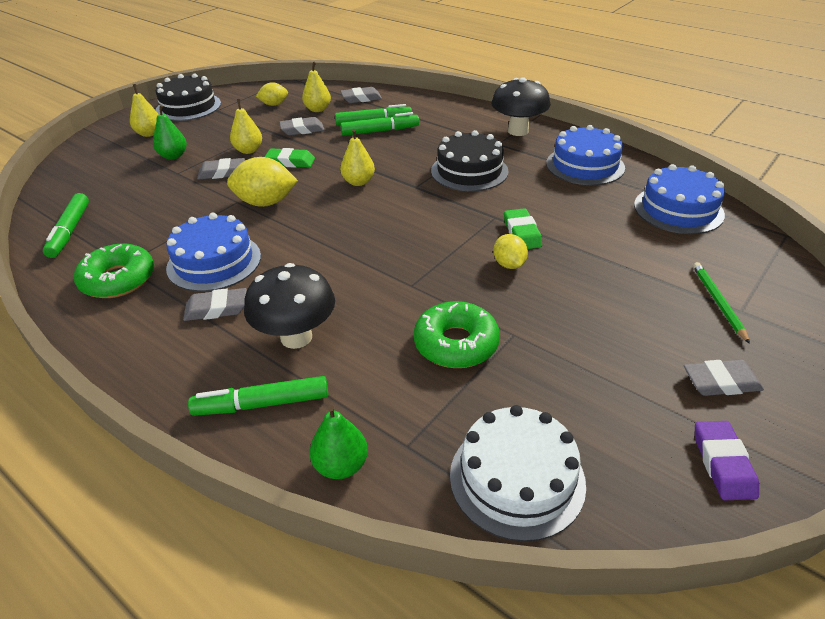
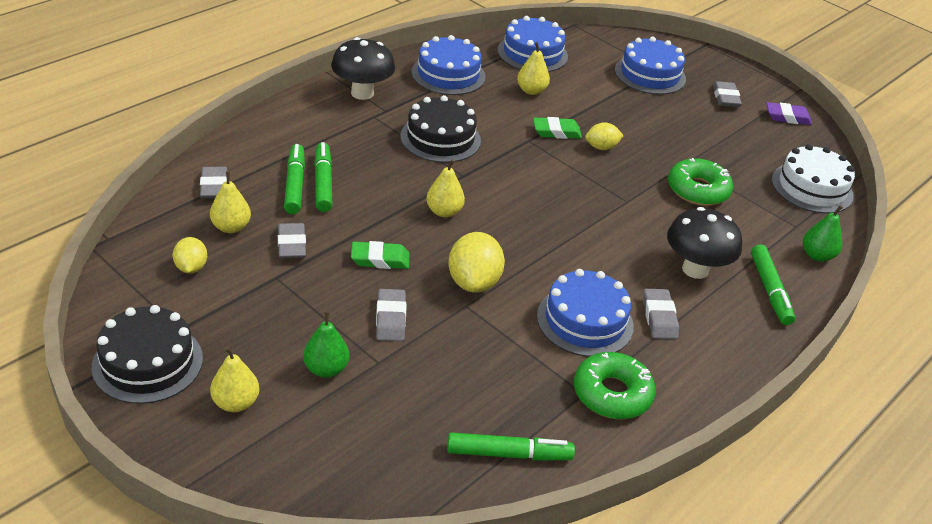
camera: 90 degrees left, 0 degrees up
yellow pear [230,99,262,154] -> yellow pear moved to [517,42,550,95]
green eraser [265,148,315,168] -> green eraser turned 75 degrees clockwise [351,241,409,269]
green pencil [693,262,750,344] -> blue cake [615,37,686,95]

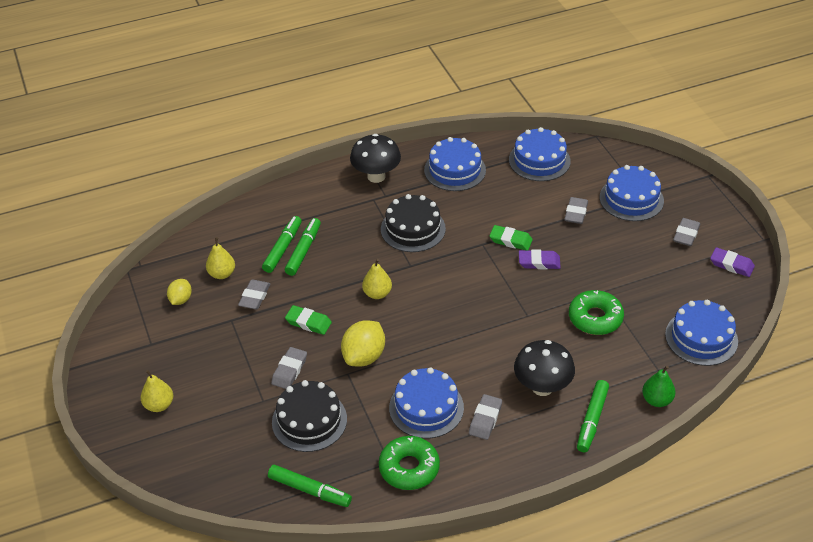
camera: 30 degrees right, 5 degrees up
black cake [92,305,203,404] -> black cake moved to [272,380,347,452]
grey eraser [200,167,228,199] -> grey eraser moved to [564,197,588,224]
green pear [303,311,349,378] -> none
yellow pear [517,42,550,95] -> none
yellow lemon [585,122,624,150] -> purple eraser [519,249,561,269]
white cake [772,144,855,214] -> blue cake [665,300,738,366]

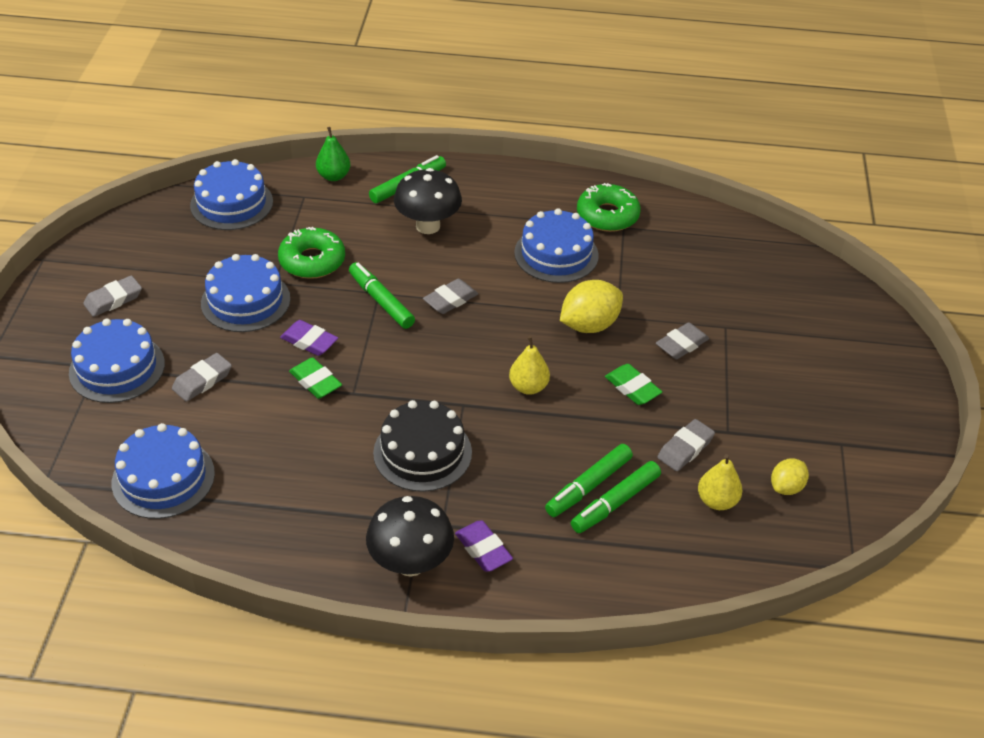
camera: 155 degrees left, 0 degrees up
yellow pear [141,370,173,412] -> none
green marker [268,465,352,507] -> green marker moved to [349,262,415,329]
black cake [272,380,347,452] -> none
blue cake [424,137,486,191] -> blue cake moved to [201,254,290,332]
grey eraser [469,394,502,440] -> grey eraser moved to [423,279,478,314]
purple eraser [710,247,755,277] -> purple eraser moved to [455,520,513,572]

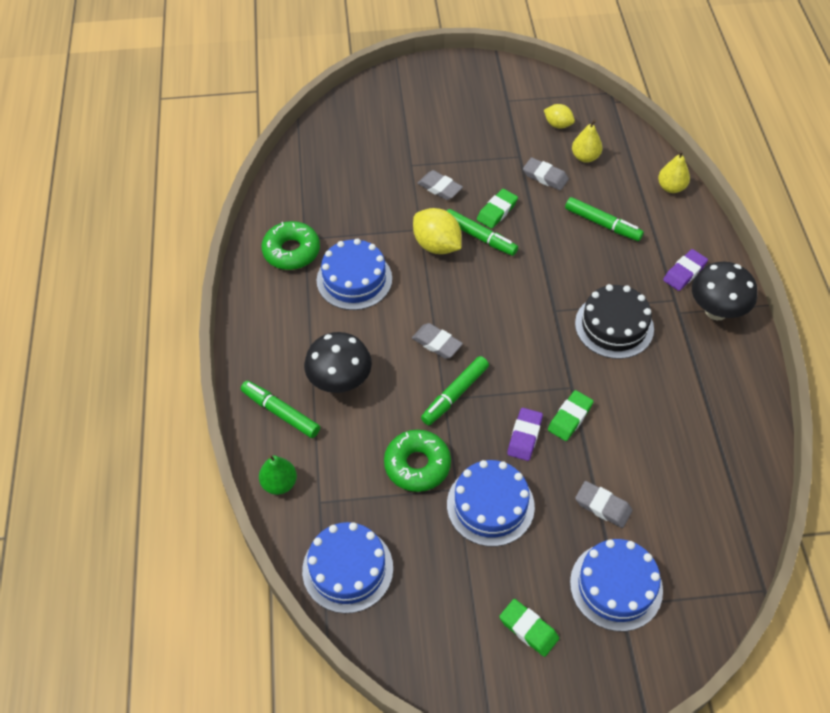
camera: 100 degrees left, 10 degrees up
grey eraser [83,276,142,317] -> green eraser [499,599,559,657]
blue cake [112,423,215,519] -> none
yellow pear [509,336,550,395] -> yellow pear moved to [658,151,690,193]
green marker [571,461,661,533] -> green marker moved to [447,209,518,256]

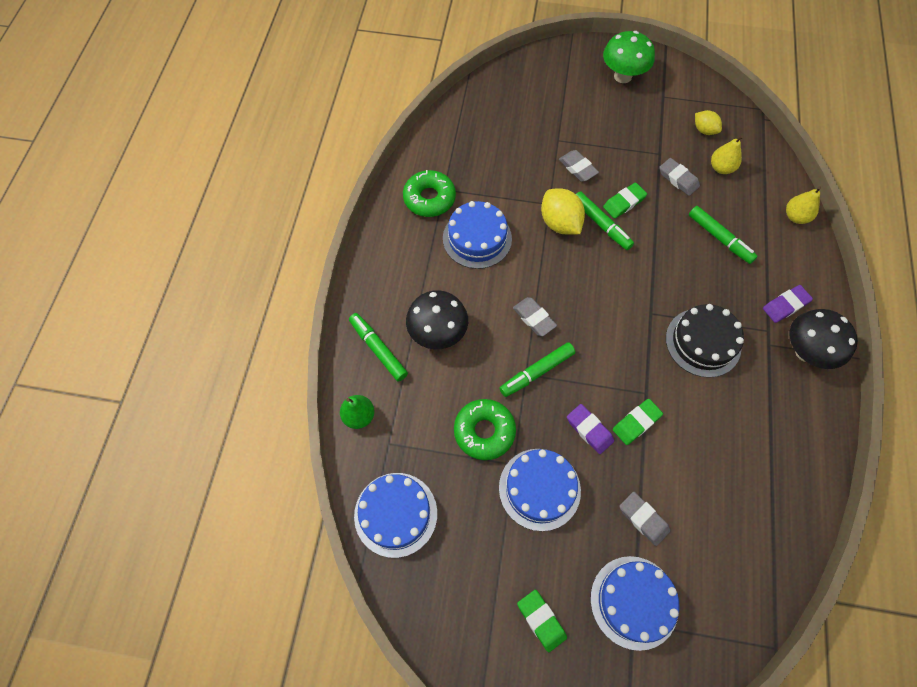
camera: 15 degrees right, 10 degrees up
purple eraser [507,408,543,461] -> purple eraser turned 75 degrees counterclockwise [567,404,614,454]
none -> green mushroom [603,31,655,83]

